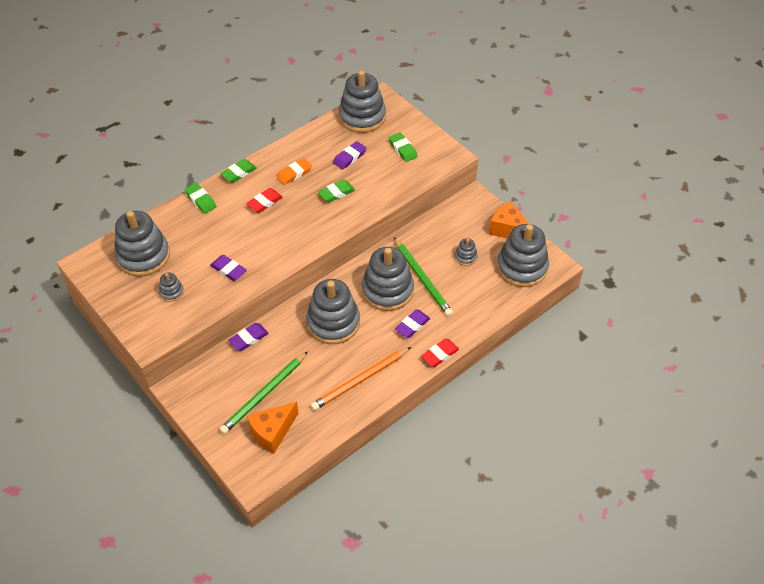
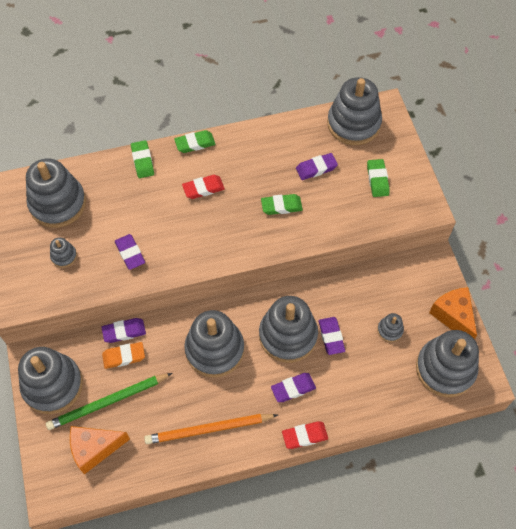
camera: 25 degrees right, 10 degrees up
orange eraser [277,158,312,185] -> orange eraser moved to [102,342,145,369]
green pencil [394,237,453,316] -> purple eraser [319,317,345,355]
none -> grey stacking toy [18,347,83,414]

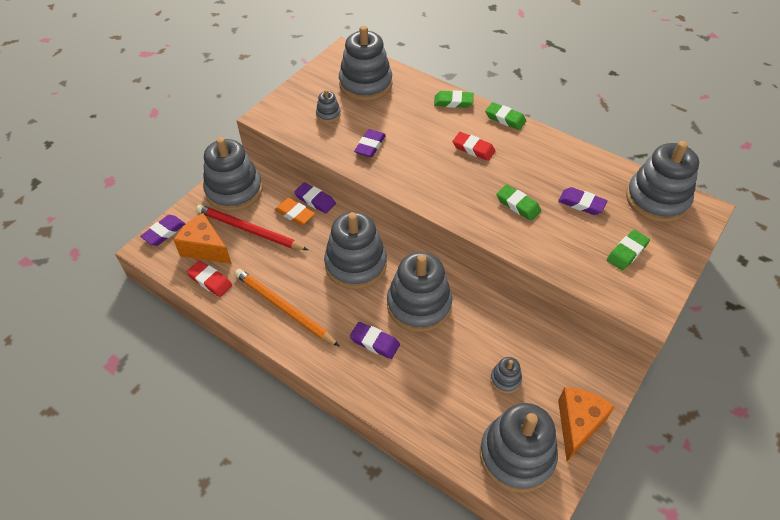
camera: 50 degrees right, 10 degrees down
green pencil [46,373,172,430] -> red pencil [196,205,308,250]
green eraser [131,140,154,178] -> green eraser turned 60 degrees clockwise [434,90,474,108]
red eraser [282,421,328,449] -> red eraser moved to [187,260,232,297]
purple eraser [319,317,345,355] -> purple eraser moved to [140,215,185,246]

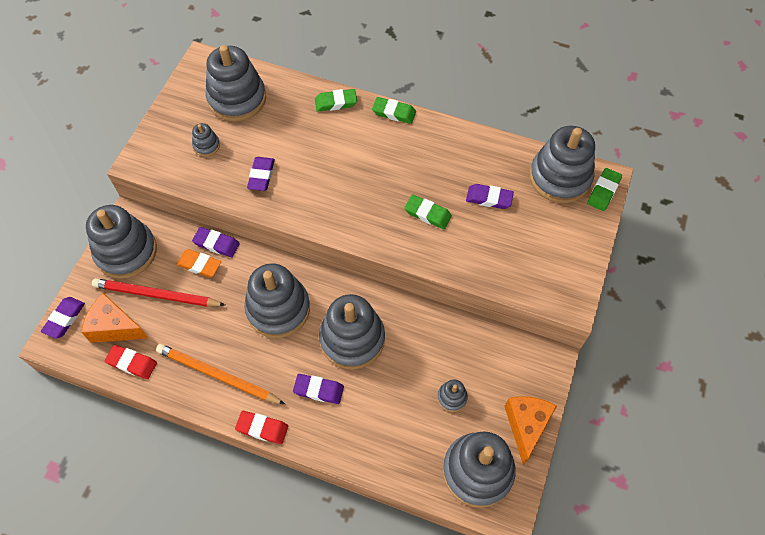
camera: 15 degrees left, 10 degrees up
red eraser [452,132,495,161] -> red eraser moved to [235,411,288,444]
green eraser [607,230,650,271] -> green eraser moved to [587,168,622,211]

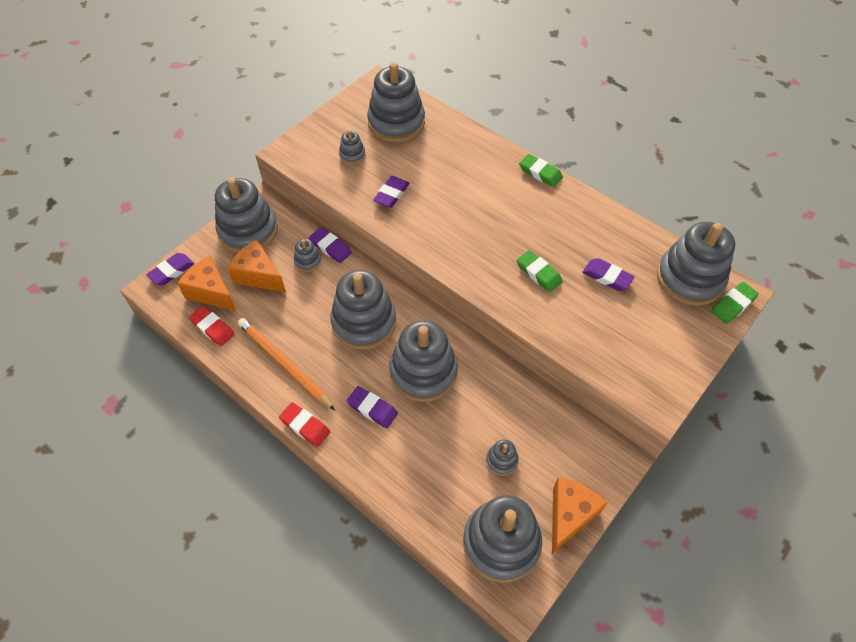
camera: 20 degrees right, 5 degrees down
red pencil [92,278,225,307] -> orange cheese [227,240,286,292]
orange eraser [176,249,221,278] -> grey stacking toy [294,239,321,272]
green eraser [315,89,357,112] -> none

